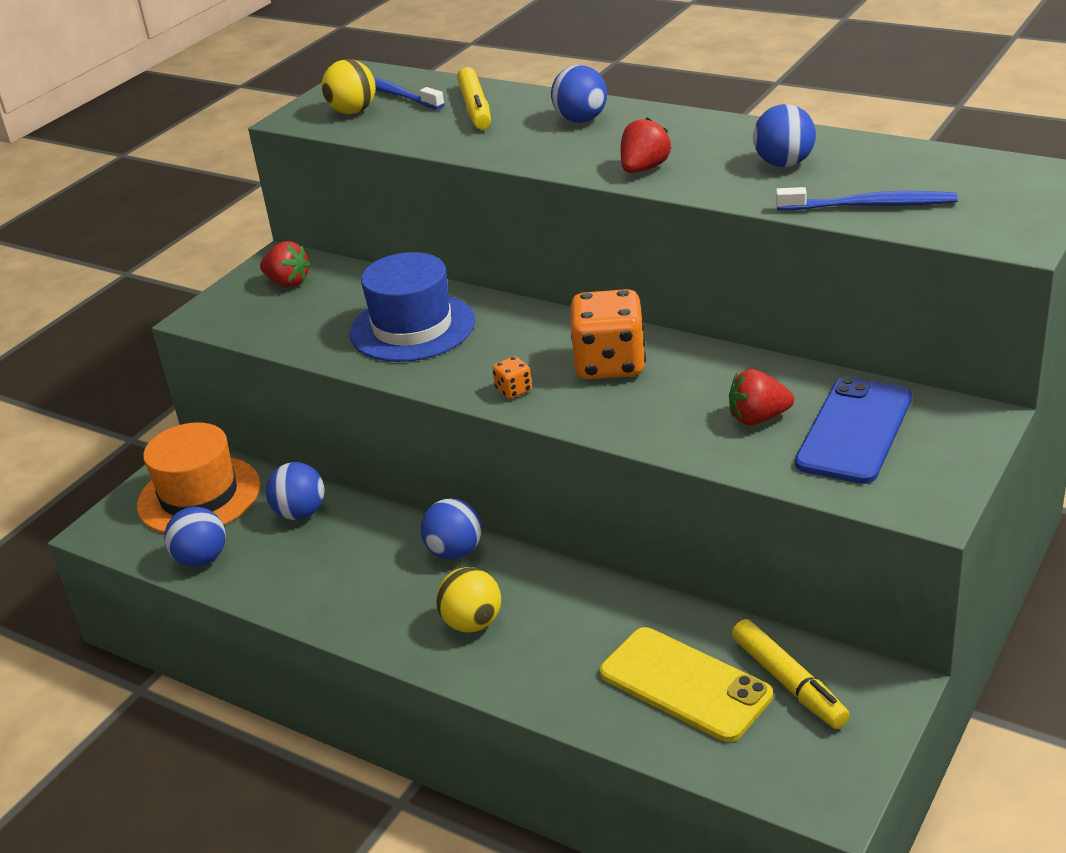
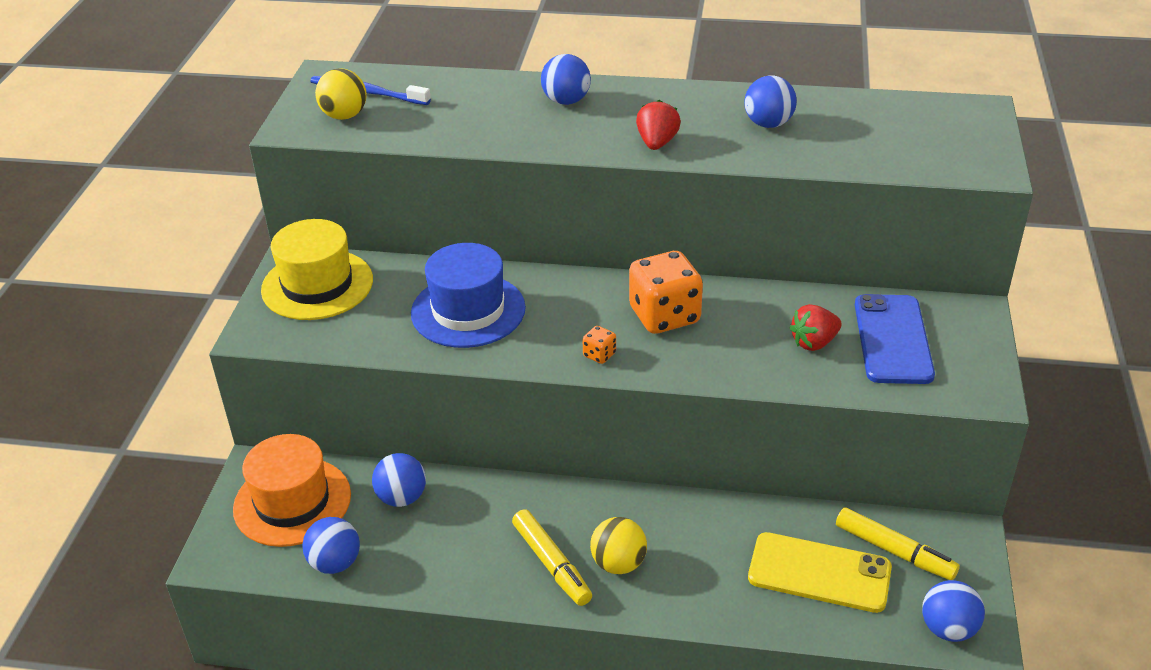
camera: 25 degrees left, 5 degrees up
red strawberry [260,241,311,287] -> yellow hat [261,219,373,320]
blue ball [421,498,482,559] -> blue ball moved to [922,580,985,642]
yellow marker [457,67,491,129] -> yellow marker moved to [512,509,592,606]
blue toothbrush [776,187,958,211] -> none

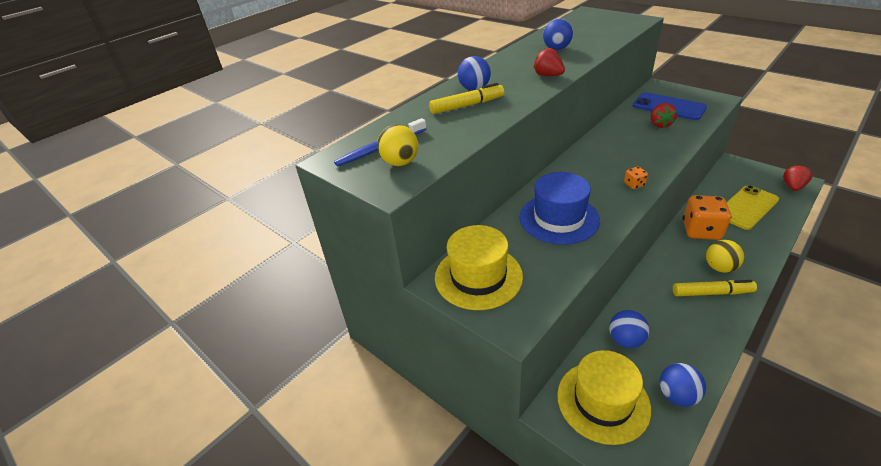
camera: 55 degrees left, 0 degrees up
orange hat [233,434,351,547] -> yellow hat [557,350,651,445]
orange dice [629,251,703,334] -> orange dice moved to [683,195,732,240]
yellow marker [836,507,960,580] -> yellow marker moved to [429,83,504,114]
blue ball [922,580,985,642] -> red strawberry [783,165,812,191]

